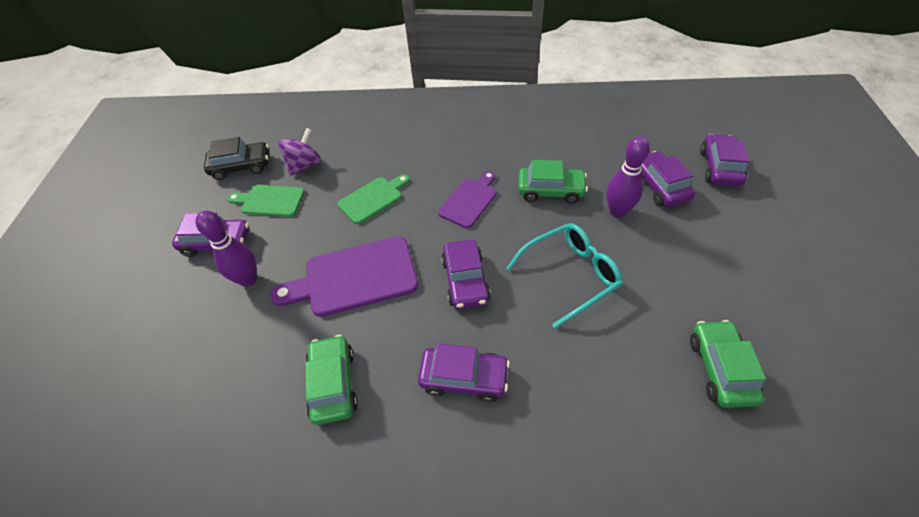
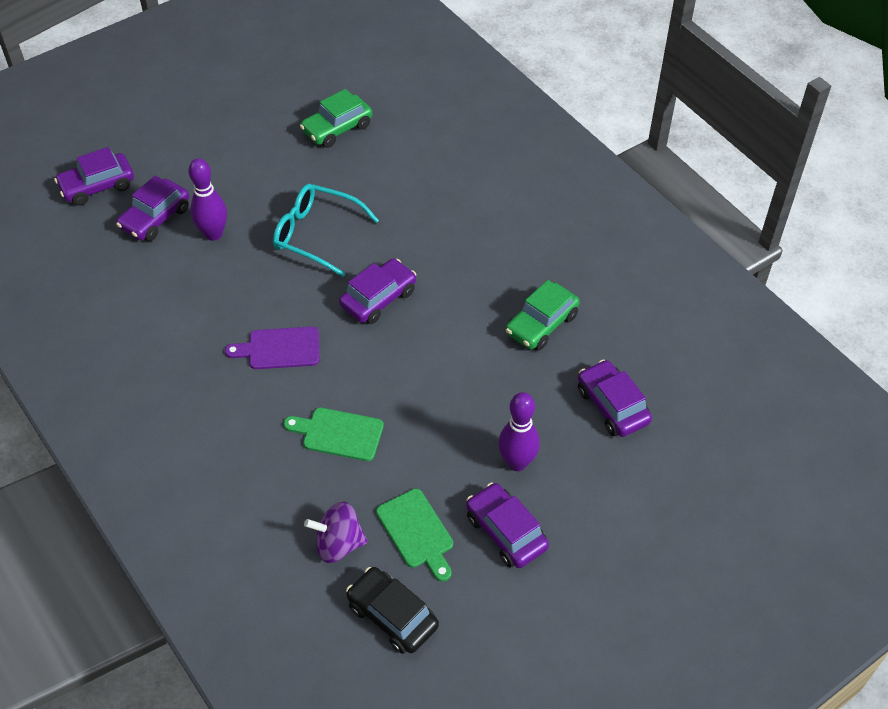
camera: 130 degrees left, 0 degrees up
purple cutting board [270,236,418,317] -> none
purple car [418,343,510,402] -> purple car moved to [578,360,652,437]
green car [518,160,588,204] -> none

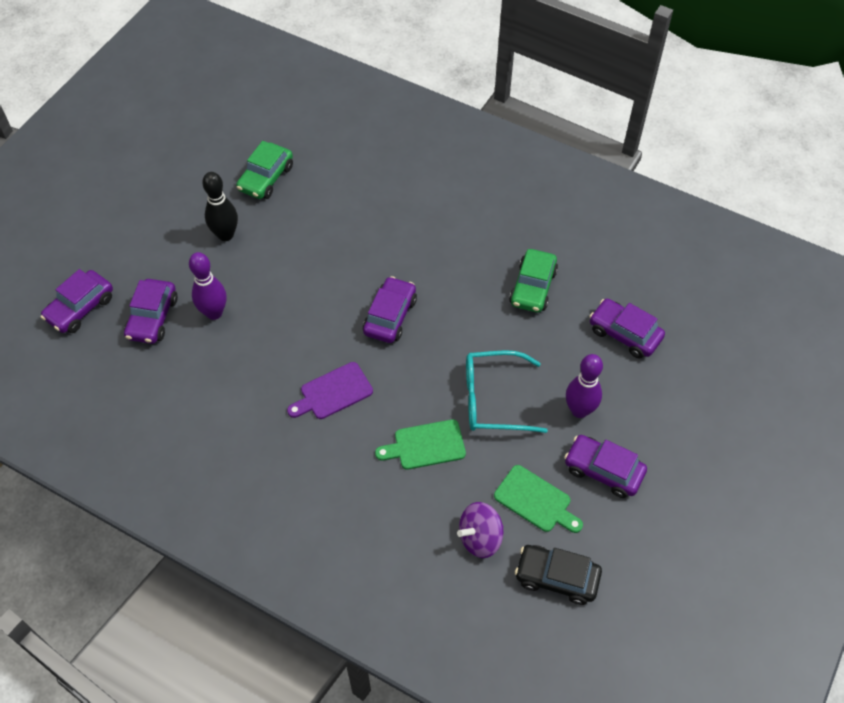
camera: 25 degrees left, 5 degrees up
turquoise glasses [273,184,379,277] -> turquoise glasses moved to [466,350,548,433]
none -> black bowling pin [202,172,238,241]

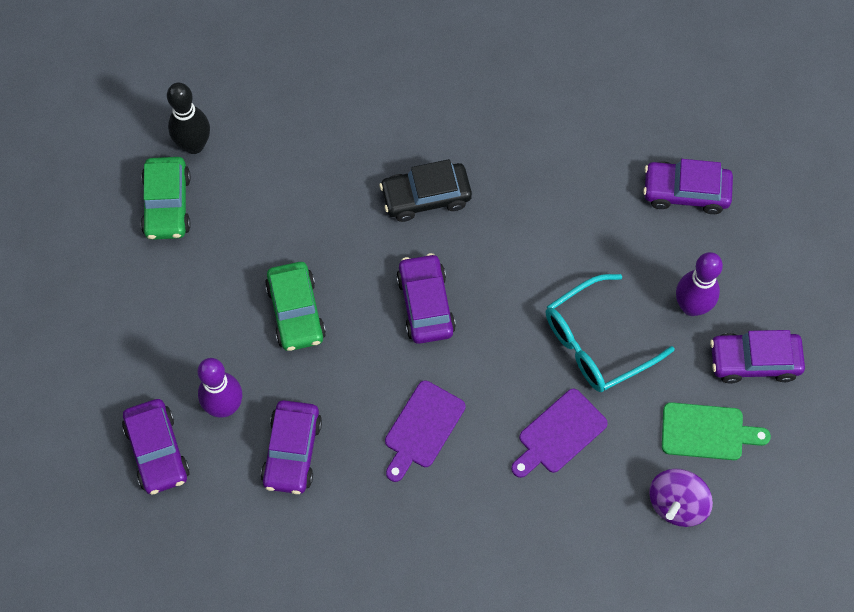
camera: 30 degrees left, 10 degrees up
purple car [41,269,113,333] -> purple car moved to [261,400,322,494]
black bowling pin [202,172,238,241] -> black bowling pin moved to [167,83,210,154]
green cutting board [375,419,466,470] -> purple cutting board [511,389,608,478]
green car [509,249,558,313] -> green car moved to [265,262,326,351]
black car [515,545,602,605] -> black car moved to [379,159,472,222]

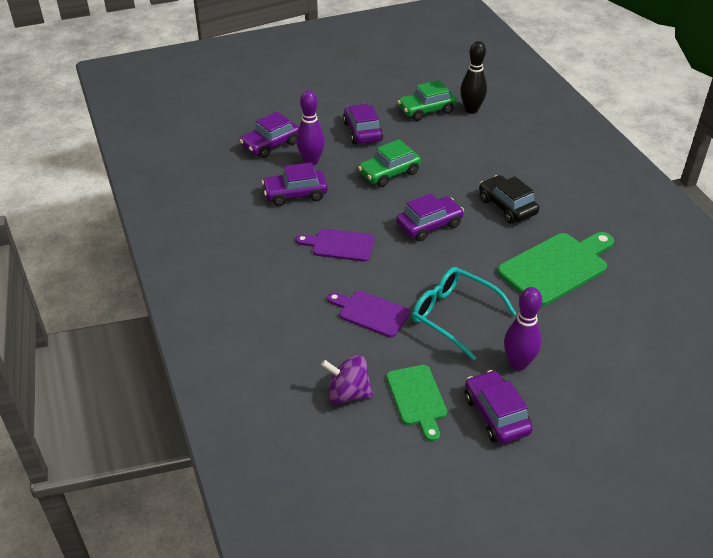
camera: 70 degrees right, 25 degrees down
purple car [643,159,733,214] -> purple car moved to [343,104,383,144]
none -> green cutting board [497,232,614,307]

